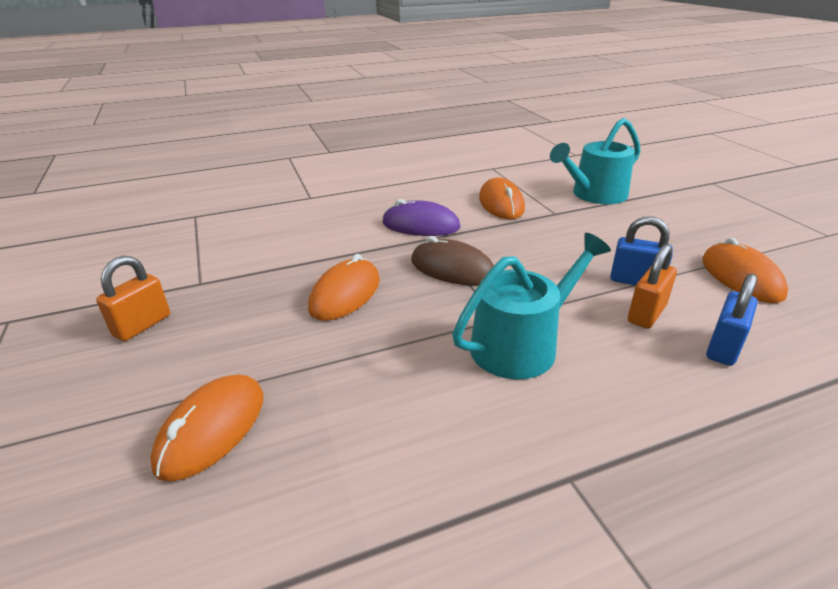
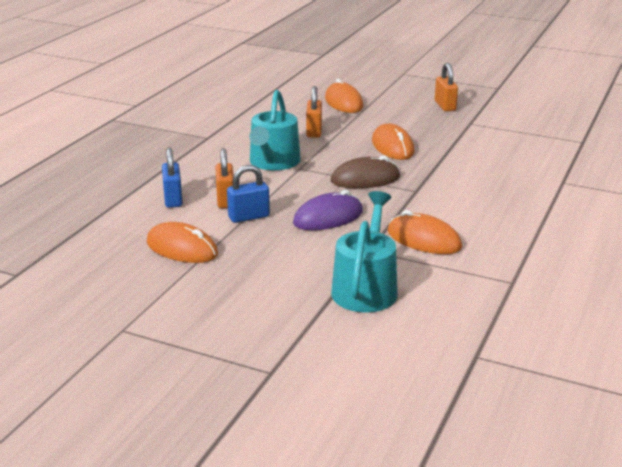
camera: 135 degrees right, 5 degrees down
purple mouse [382,199,461,236] -> purple mouse moved to [293,190,363,230]
none -> orange padlock [306,86,322,138]

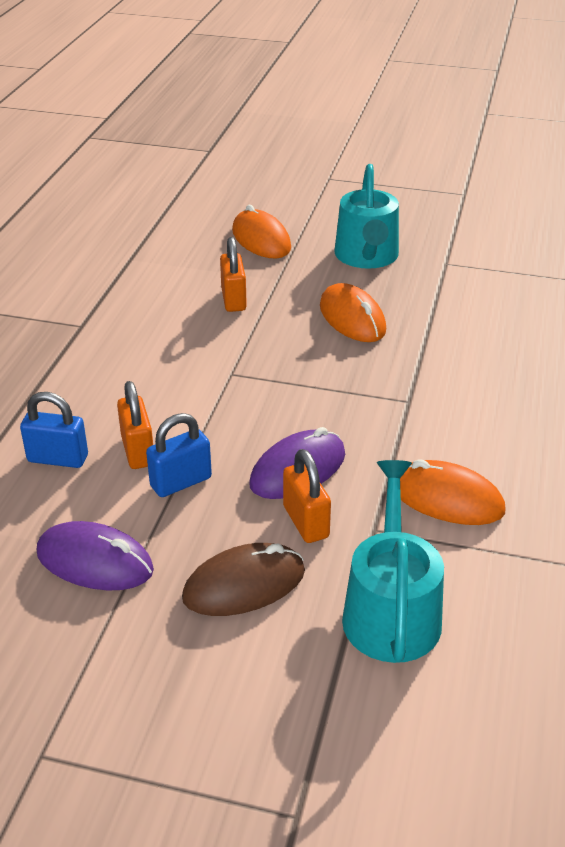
camera: 10 degrees left, 10 degrees up
orange mouse [147,222,218,263] -> purple mouse [37,521,154,590]
blue padlock [162,148,183,208] -> blue padlock turned 60 degrees counterclockwise [20,392,88,468]
turquoise watering can [249,90,301,170] -> turquoise watering can moved to [334,164,399,269]
brown mouse [331,155,400,188] -> brown mouse moved to [182,543,305,616]
orange padlock [435,63,458,111] -> orange padlock moved to [283,449,331,543]

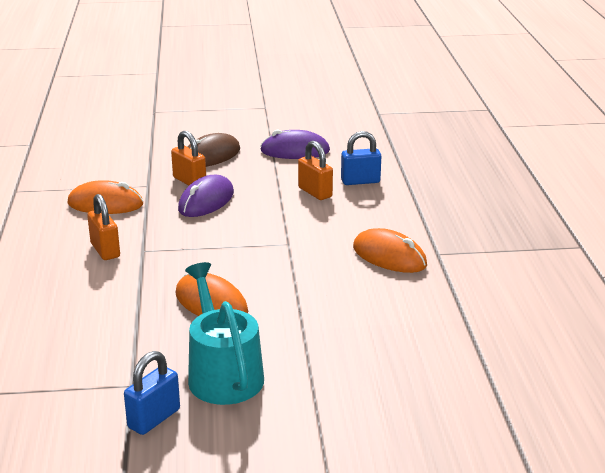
camera: 160 degrees right, 10 degrees down
blue padlock [146,413,212,497] -> blue padlock moved to [124,351,180,435]
orange padlock [220,237,247,312] -> orange padlock moved to [87,194,120,260]
orange mouse [232,205,291,258] -> orange mouse moved to [353,228,427,273]
turquoise watering can [342,460,444,663] -> none

